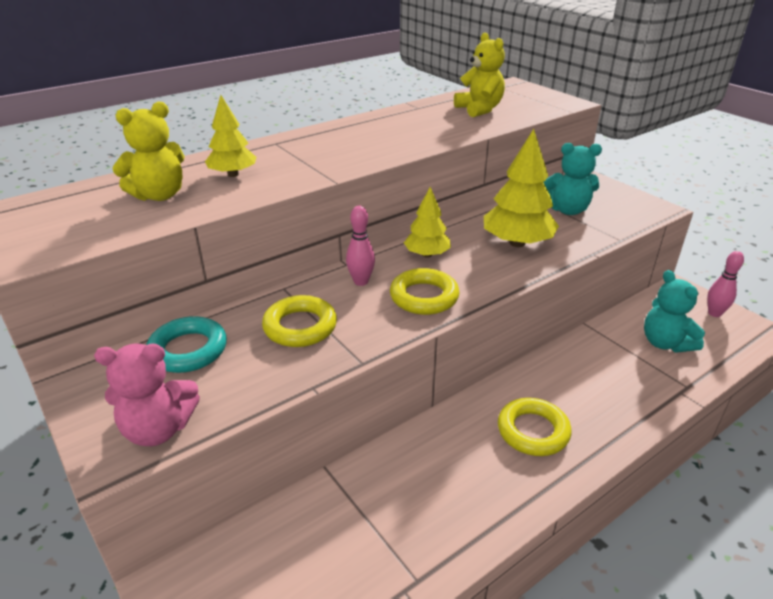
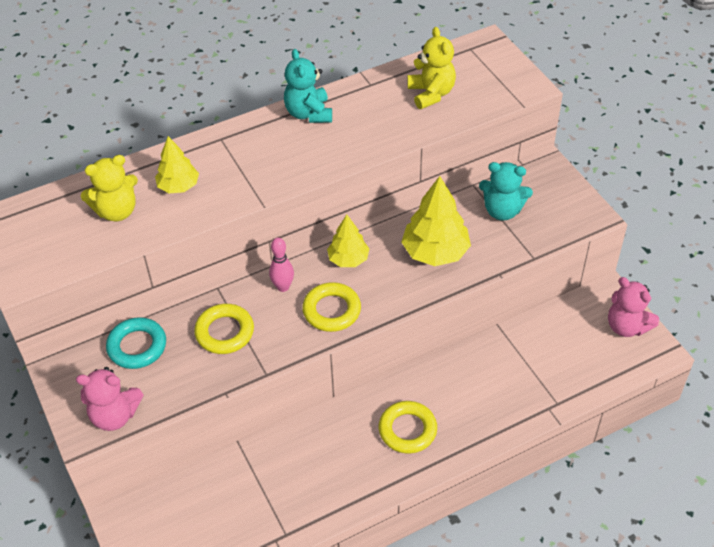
camera: 10 degrees right, 15 degrees up
turquoise teddy bear [644,270,705,353] -> turquoise teddy bear moved to [284,49,332,123]
pink bowling pin [707,251,744,317] -> pink teddy bear [608,277,659,337]

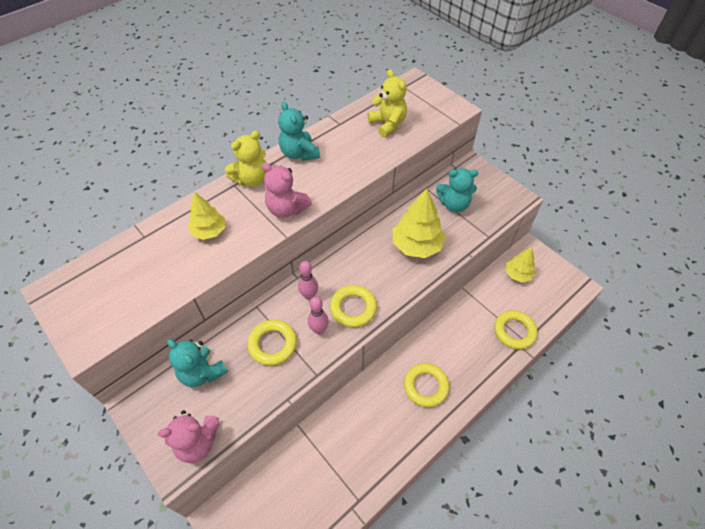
camera: 15 degrees left, 5 degrees up
yellow teddy bear [81,155,138,221] -> yellow teddy bear moved to [225,131,266,187]
turquoise ring [106,317,166,369] -> turquoise teddy bear [167,339,228,387]
yellow tree [327,214,370,267] -> yellow tree moved to [505,247,536,282]
pink teddy bear [608,277,659,337] -> pink teddy bear moved to [262,163,312,218]
none -> pink bowling pin [308,297,329,334]
none -> yellow ring [494,310,538,350]

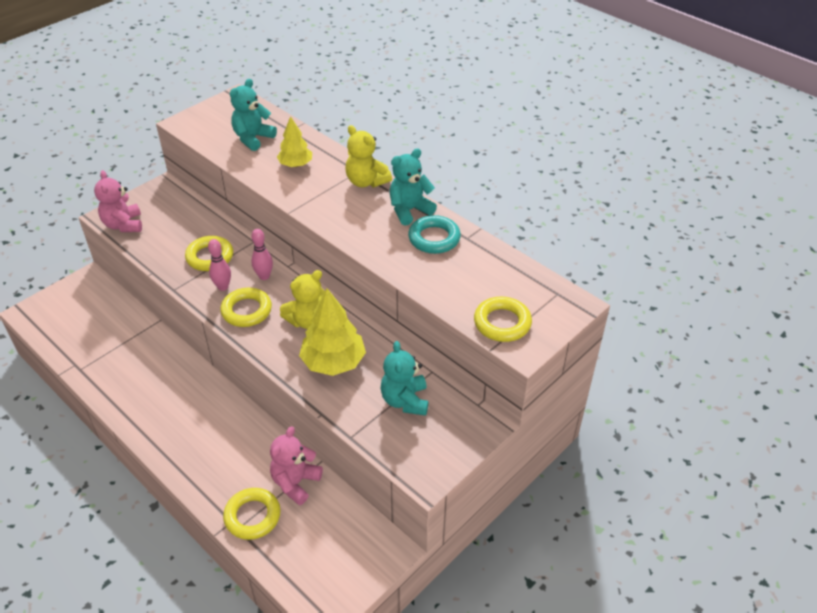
camera: 85 degrees right, 10 degrees down
turquoise teddy bear [167,339,228,387] -> turquoise teddy bear moved to [230,79,277,151]
pink teddy bear [262,163,312,218] -> pink teddy bear moved to [270,426,323,505]
yellow teddy bear [367,69,407,137] -> yellow teddy bear moved to [280,270,325,329]
yellow ring [404,363,449,407] -> yellow ring moved to [474,297,532,342]
yellow tree [505,247,536,282] -> none
none -> turquoise ring [408,215,461,254]

